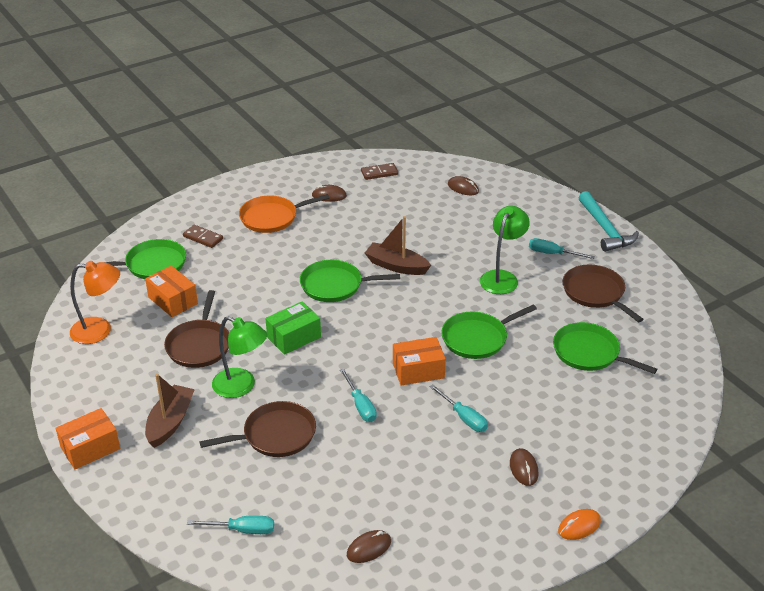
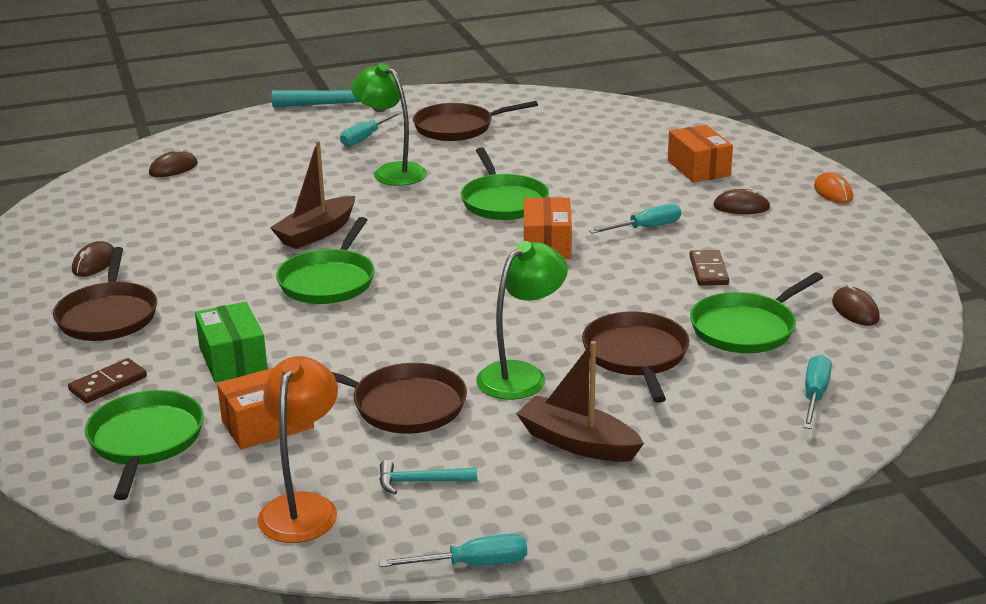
camera: 75 degrees left, 10 degrees down
orange box [56,408,120,470] -> orange box moved to [668,125,733,183]
orange pan [239,194,329,233] -> brown pan [53,247,157,341]
green box [265,301,321,355] -> green box moved to [195,302,268,382]
turquoise screwdriver [340,368,377,422] -> turquoise screwdriver moved to [379,534,527,567]
brown domino [361,163,398,180] -> brown domino moved to [689,250,729,286]
green pan [553,322,657,374] -> green pan moved to [690,272,823,353]
none -> turquoise hammer [379,460,477,494]

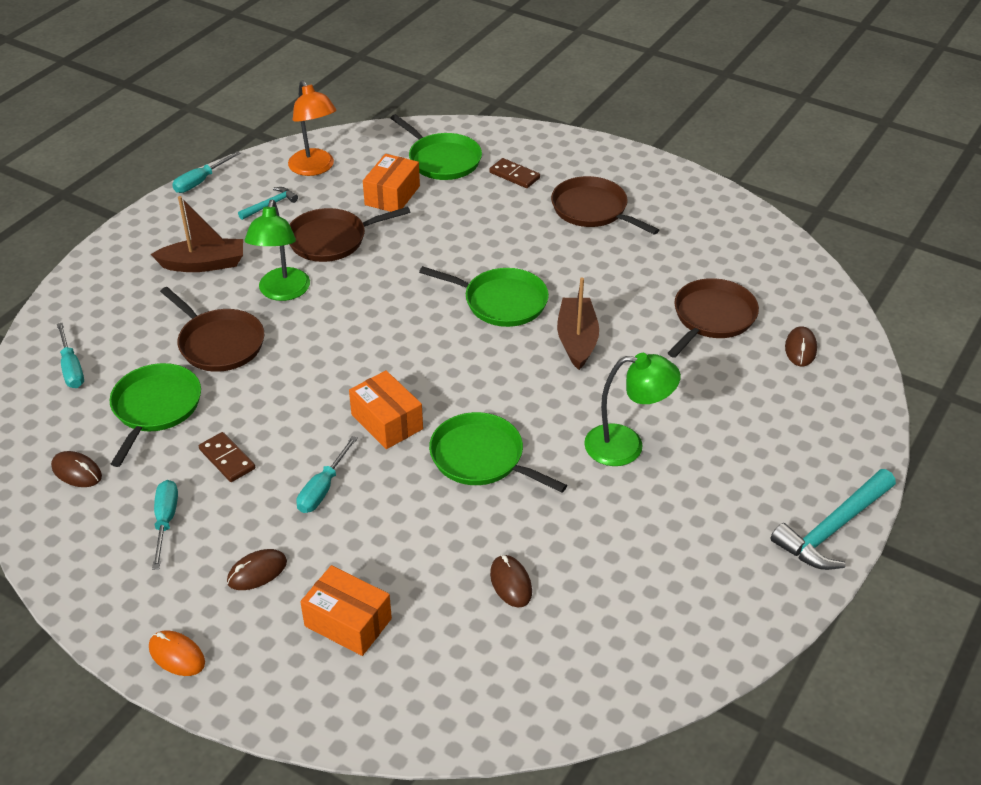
camera: 140 degrees right, 15 degrees up
brown domino [68,358,147,403] -> brown domino turned 60 degrees counterclockwise [489,158,540,188]
brown mouse [72,241,114,277] -> brown mouse moved to [490,555,532,607]
green box [195,302,268,382] -> none
green pan [276,217,375,304] -> green pan turned 135 degrees clockwise [419,266,549,327]
turquoise screwdriver [340,111,403,147] -> turquoise screwdriver moved to [152,480,178,570]
brown pan [413,101,538,141] -> brown pan moved to [668,278,759,358]

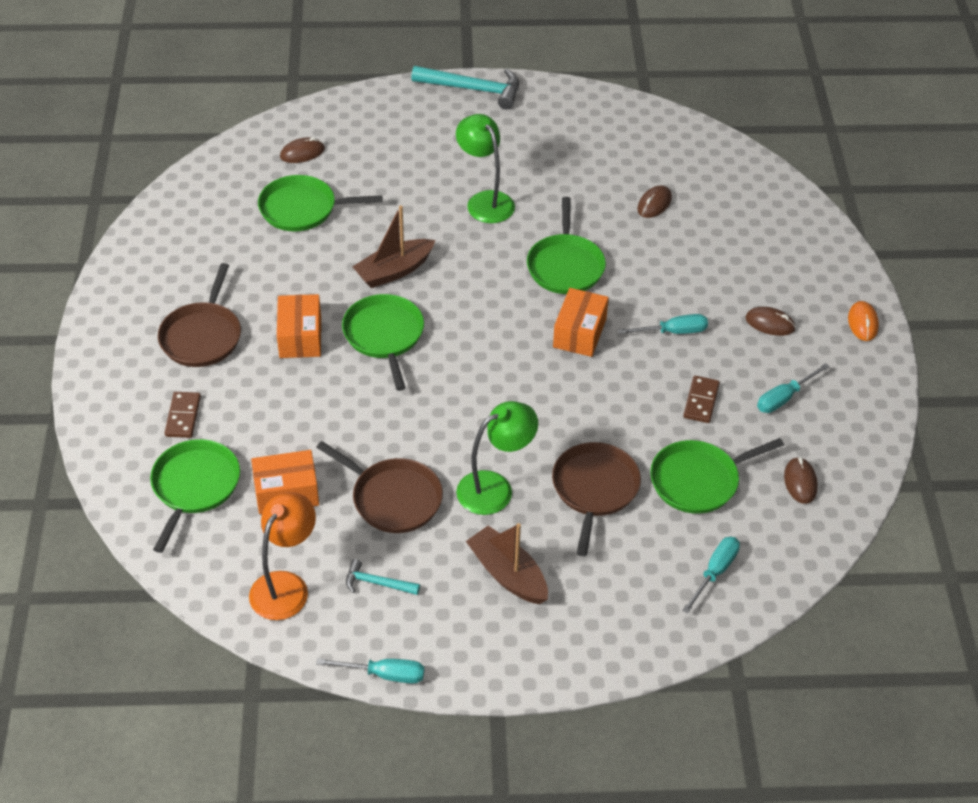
camera: 125 degrees left, 5 degrees up
orange box [300,565,392,656] -> orange box moved to [277,294,321,358]
brown pan [668,278,759,358] -> green pan [258,175,382,232]

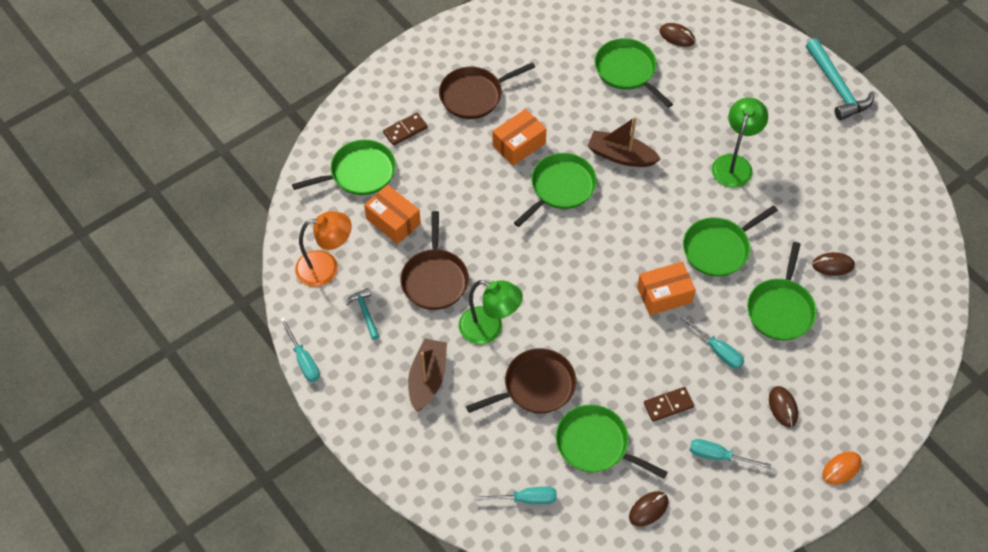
camera: 55 degrees right, 10 degrees up
none -> green pan [747,242,817,341]

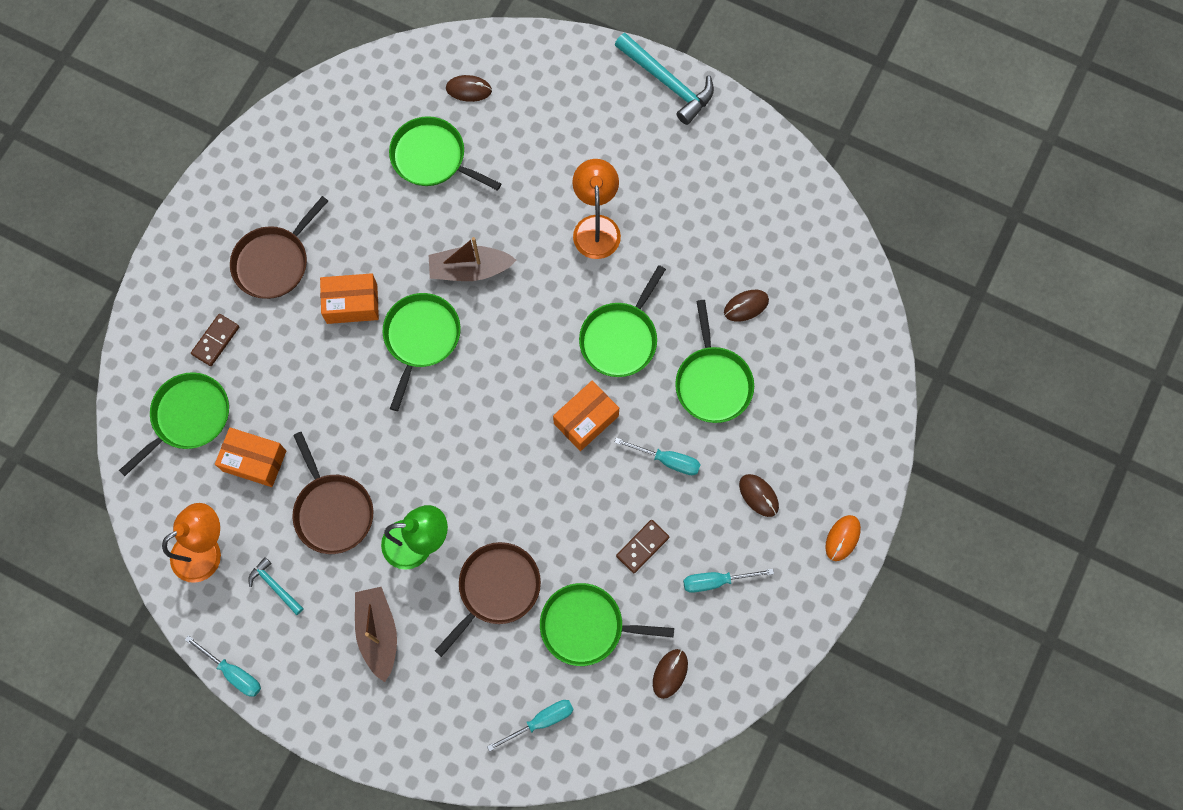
camera: 25 degrees left, 15 degrees up
orange box [493,109,547,166] -> orange box turned 60 degrees clockwise [320,273,379,324]
green lamp [712,98,768,188] -> orange lamp [572,159,621,259]

